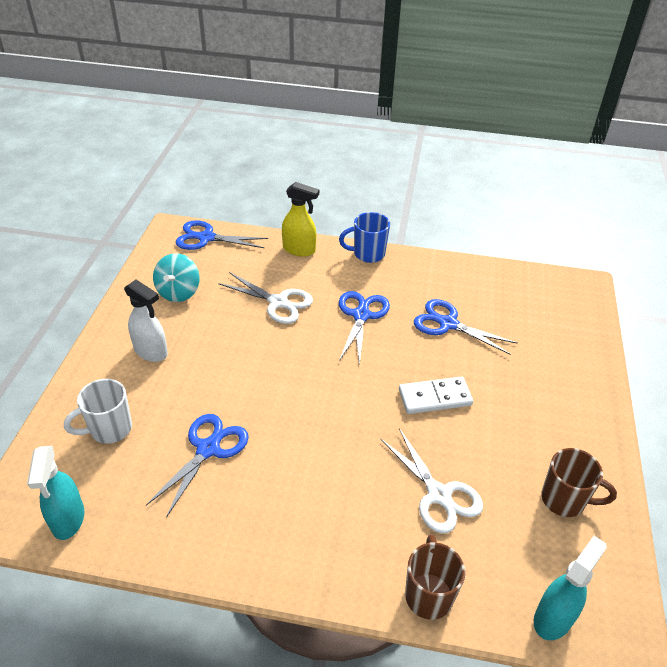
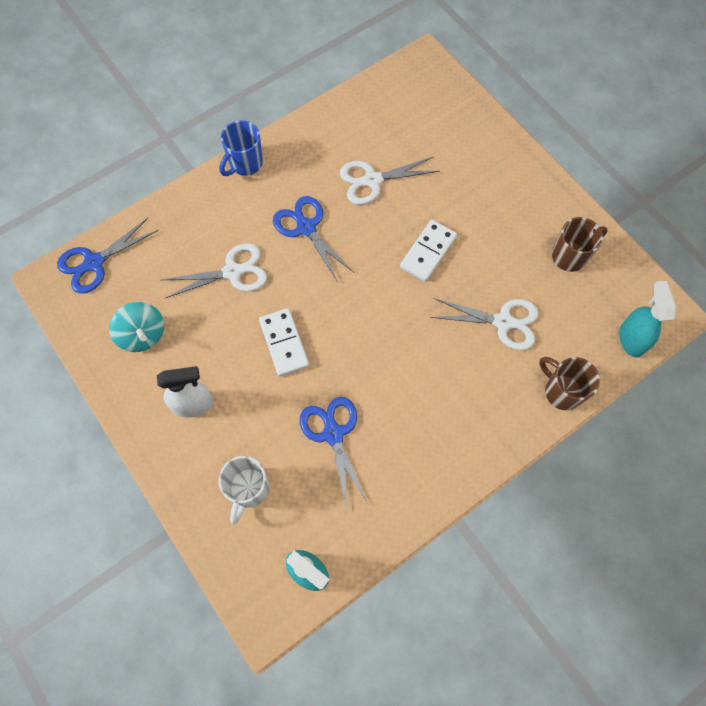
camera: 45 degrees left, 25 degrees up
yellow spray bottle [282,182,319,257] -> none
blue scissors [414,299,517,355] -> white scissors [340,156,440,205]
none -> white domino [259,308,309,377]

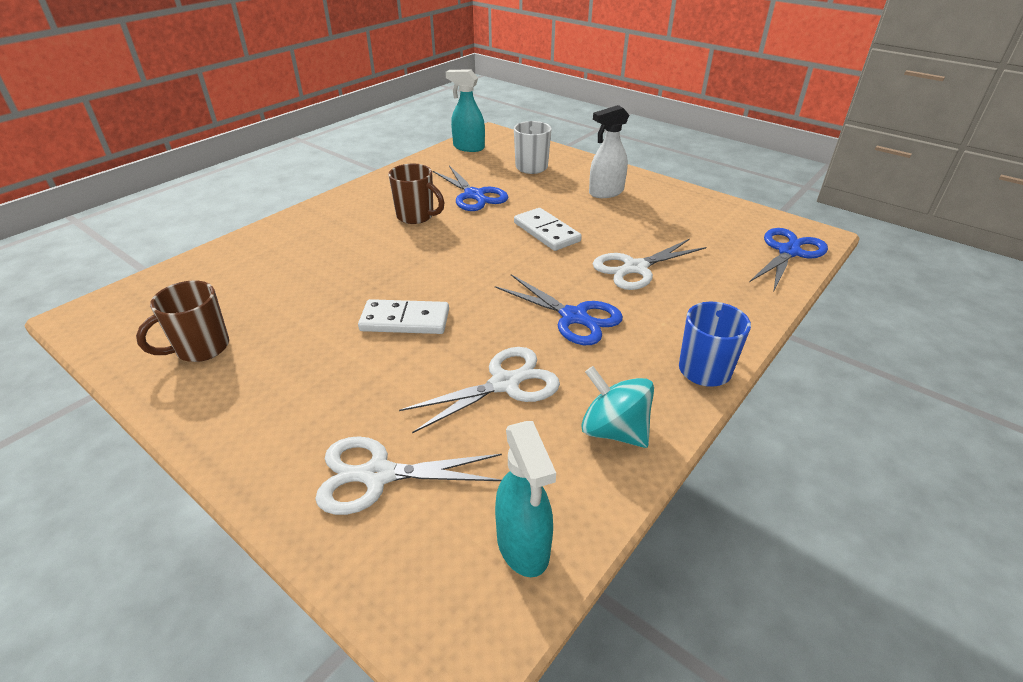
camera: 165 degrees right, 30 degrees down
turquoise spinning top [109,302,164,352] -> turquoise spinning top moved to [582,366,654,448]
white domino [400,220,457,282] -> white domino turned 75 degrees clockwise [358,299,449,334]
white scissors [430,298,538,350] -> white scissors moved to [315,436,502,515]
brown mug [539,357,600,410] -> brown mug moved to [388,164,445,224]
turquoise spray bottle [619,281,676,357] -> turquoise spray bottle moved to [495,421,556,577]

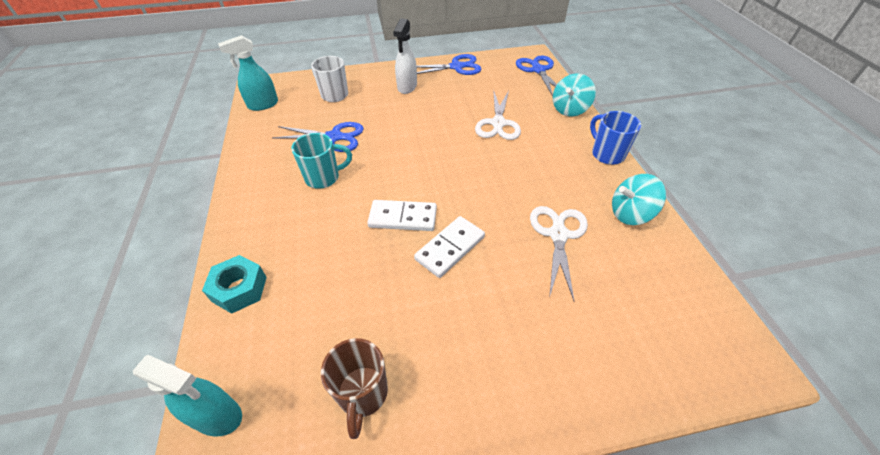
camera: 50 degrees left, 10 degrees up
white scissors [315,436,502,515] -> none
brown mug [388,164,445,224] -> turquoise mug [291,133,352,189]
blue scissors [495,274,623,345] -> blue scissors moved to [417,54,481,75]
turquoise spray bottle [495,421,556,577] -> turquoise spray bottle moved to [133,355,242,437]
white domino [514,208,582,251] -> white domino moved to [367,200,437,231]
none -> turquoise nut [202,255,267,314]
none -> turquoise spinning top [553,73,596,117]

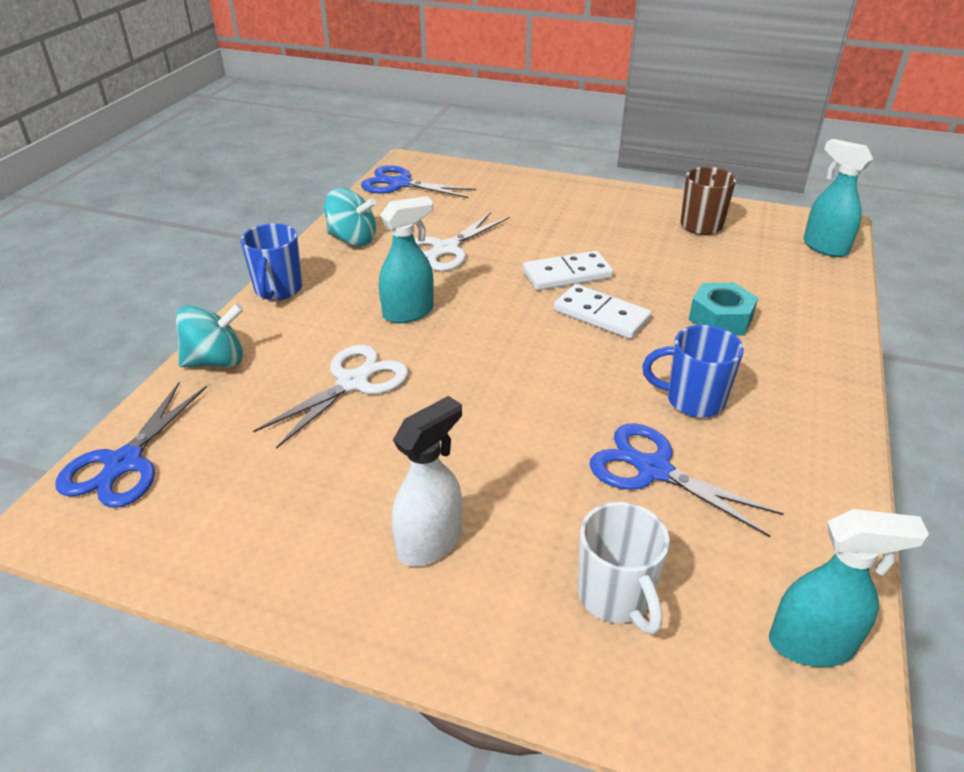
camera: 150 degrees left, 10 degrees down
turquoise nut [202,255,267,314] -> turquoise nut moved to [688,283,758,336]
turquoise mug [291,133,352,189] -> blue mug [642,325,744,418]
blue scissors [417,54,481,75] -> blue scissors moved to [361,165,476,198]
none -> turquoise spray bottle [379,196,434,323]

